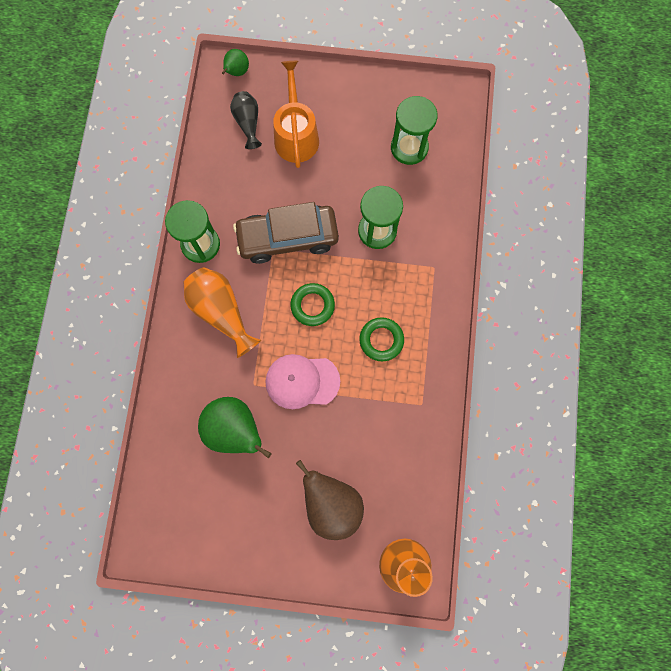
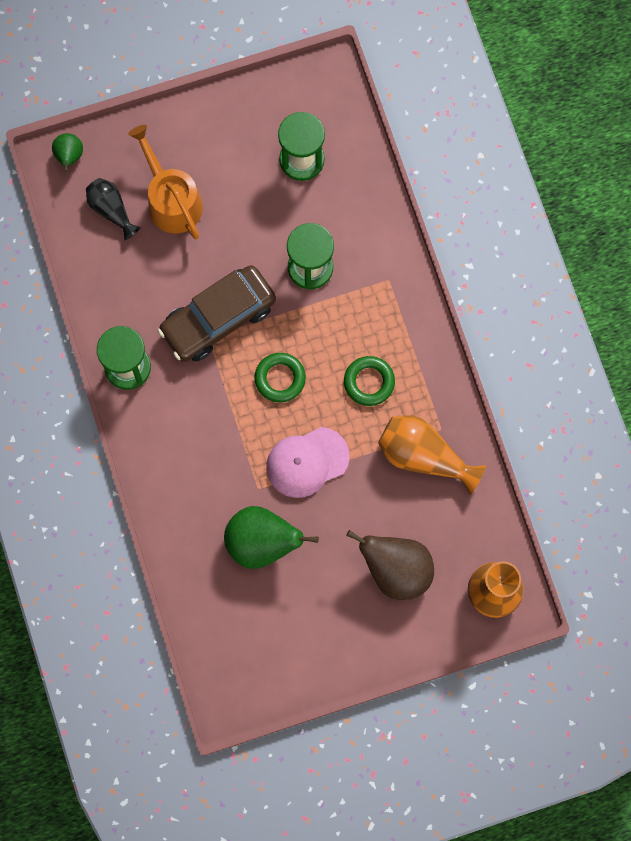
camera: 25 degrees left, 0 degrees up
orange vase [184,267,261,358] -> orange vase moved to [378,415,486,495]

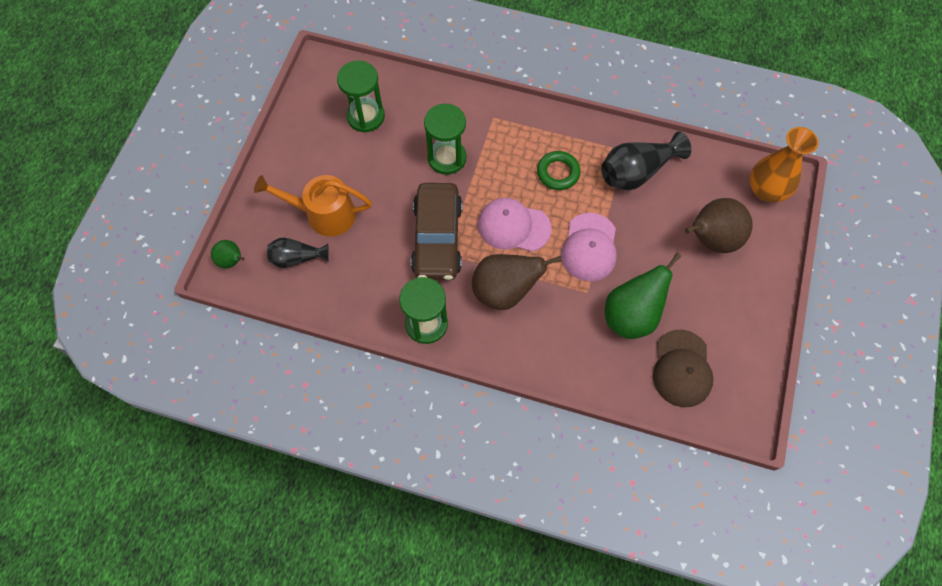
camera: 55 degrees left, 10 degrees down
green ring [254,353,306,403] -> pink cap [478,198,552,252]
orange vase [378,415,486,495] -> black vase [601,132,691,190]
none -> brown pear [472,254,562,310]
none -> brown cap [653,329,713,407]

